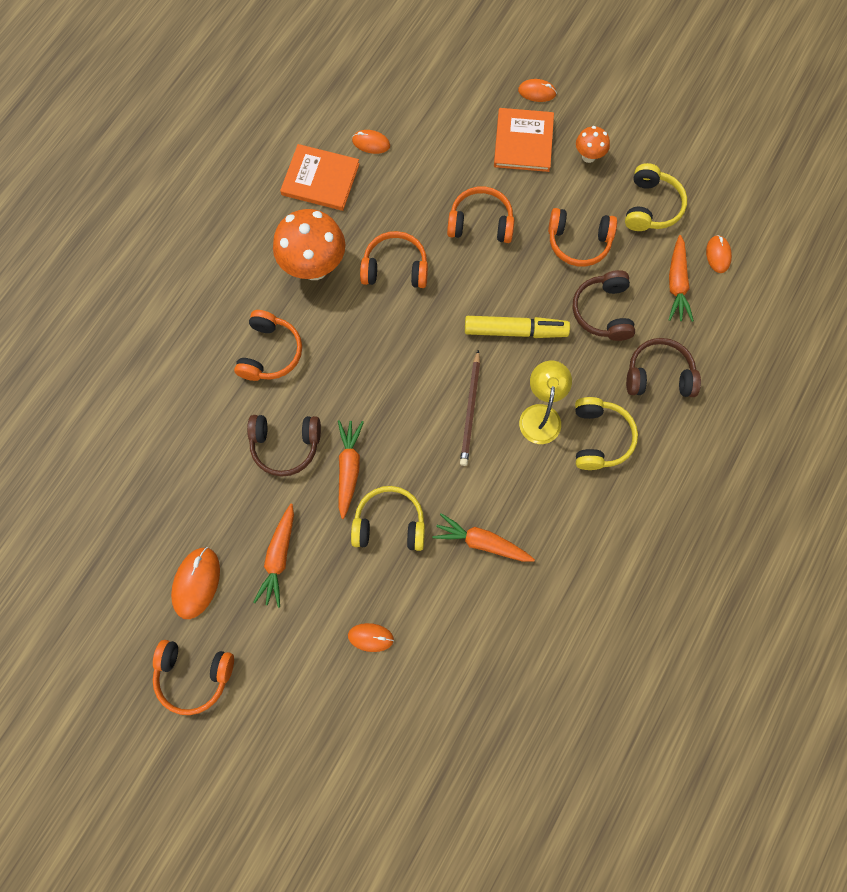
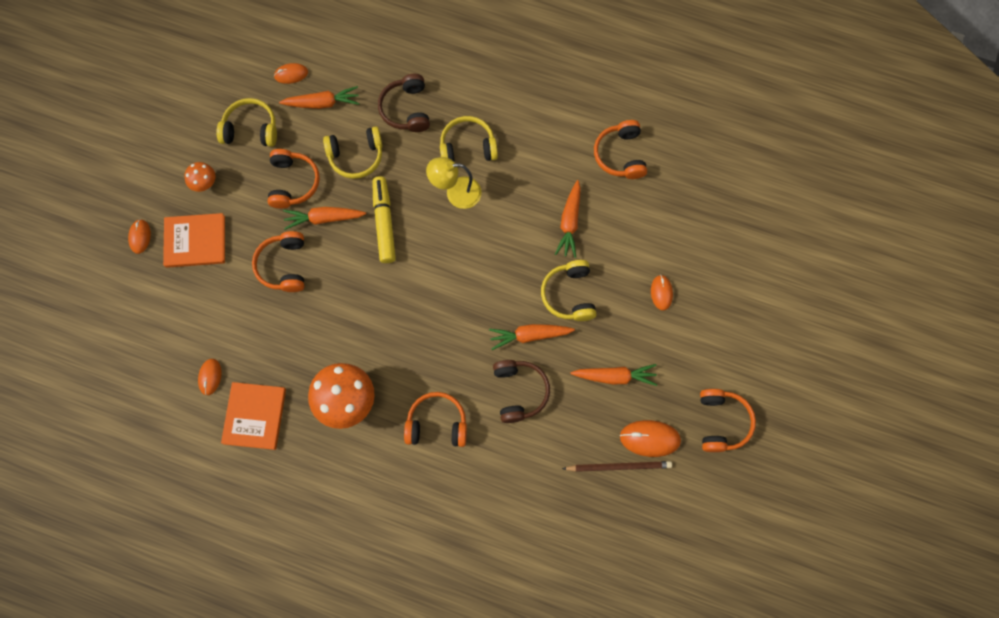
camera: 100 degrees left, 0 degrees up
orange headphones [360,231,428,288] -> orange headphones moved to [594,120,647,179]
brown pencil [460,350,480,466] -> brown pencil moved to [562,461,672,472]
brown headphones [572,270,635,341] -> yellow headphones [323,126,382,179]
none -> orange carrot [283,207,366,230]

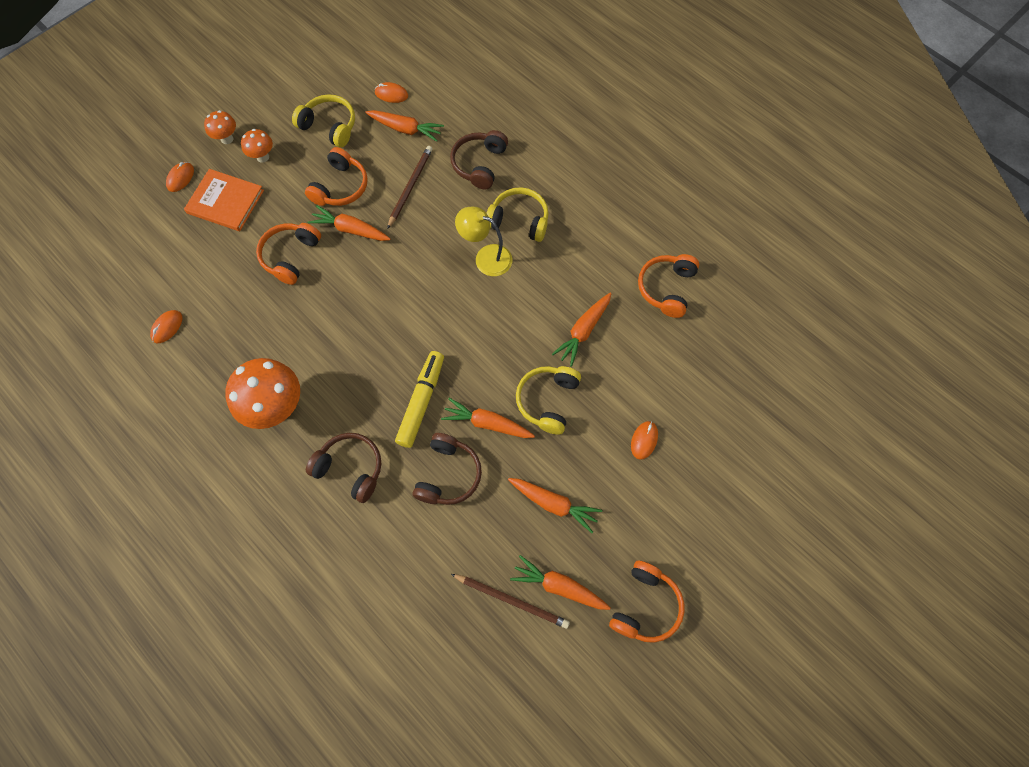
camera: 25 degrees right, 5 degrees down
orange book [221,382,286,450] -> none
yellow headphones [323,126,382,179] -> brown pencil [387,146,433,229]
yellow marker [372,176,396,263] -> yellow marker moved to [395,351,444,448]
orange headphones [404,392,467,447] -> brown headphones [306,433,381,503]
orange mouse [620,420,681,457] -> orange carrot [510,555,611,610]
none -> orange mushroom [204,110,236,144]

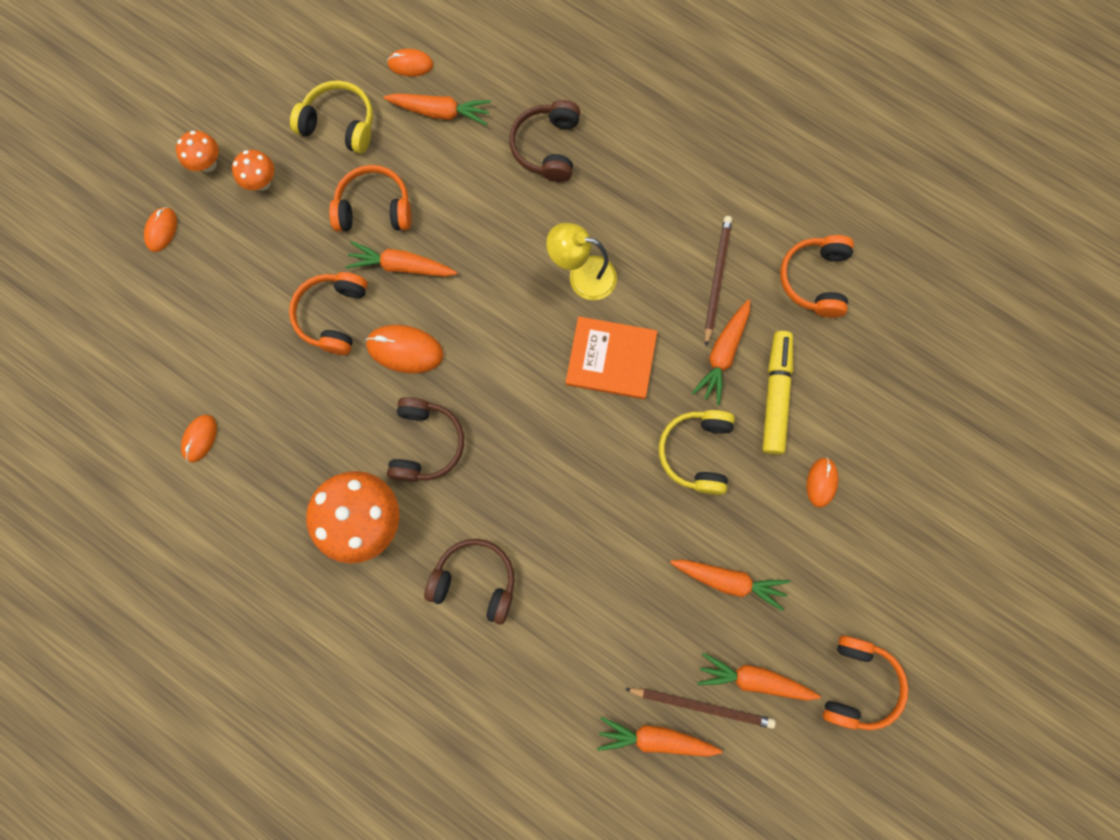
camera: 10 degrees left, 10 degrees up
orange book [184,169,264,231] -> orange book moved to [566,316,657,399]
orange headphones [305,147,368,206] -> orange headphones turned 105 degrees counterclockwise [329,165,412,231]
brown pencil [387,146,433,229] -> brown pencil moved to [705,216,732,346]
yellow marker [395,351,444,448] -> yellow marker moved to [762,331,793,455]
brown headphones [413,433,482,505] -> brown headphones moved to [387,397,464,482]
orange carrot [441,398,535,438] -> orange carrot moved to [597,717,722,757]
yellow headphones [487,187,548,242] -> none
none -> orange mouse [366,325,444,373]

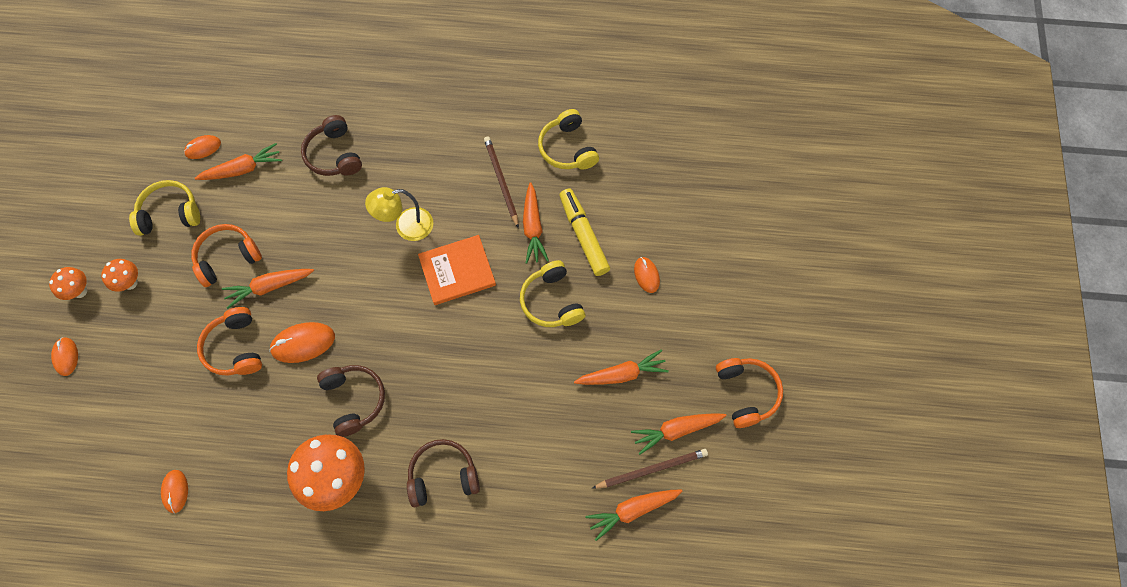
camera: 30 degrees left, 10 degrees down
orange headphones [780,235,854,318] -> yellow headphones [538,109,599,170]

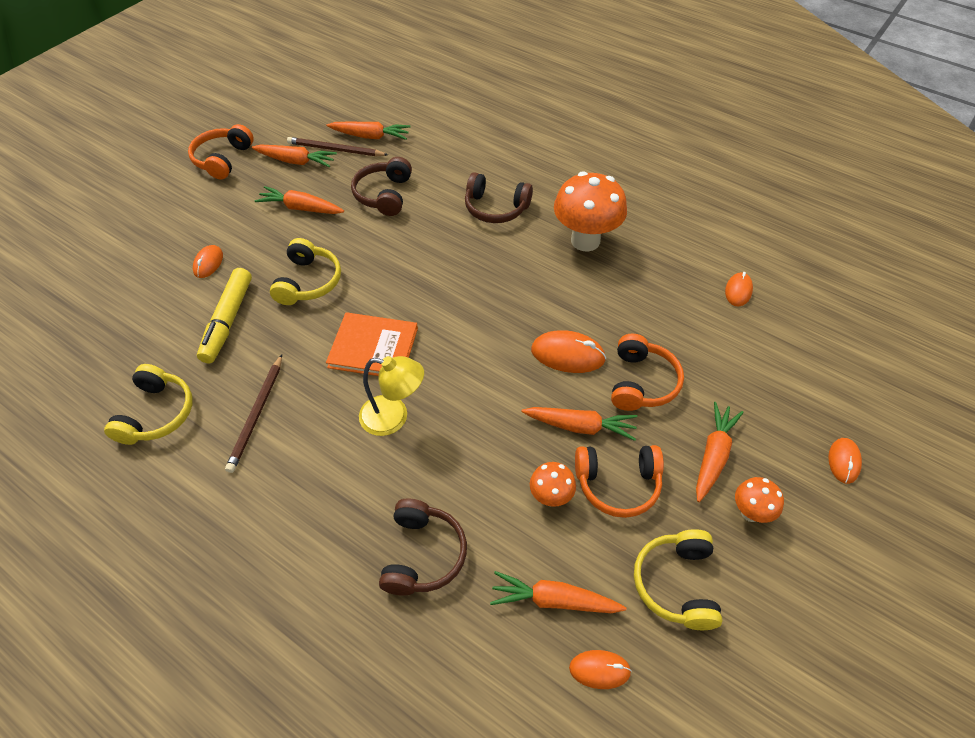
camera: 150 degrees left, 15 degrees down
orange mushroom [49,267,87,300] -> orange mushroom moved to [530,462,576,507]
yellow headphones [129,180,200,236] -> yellow headphones turned 75 degrees clockwise [634,529,723,630]
brown headphones [317,365,385,437] -> brown headphones moved to [351,157,412,216]
orange carrot [523,182,549,264] -> orange carrot moved to [696,402,744,502]

